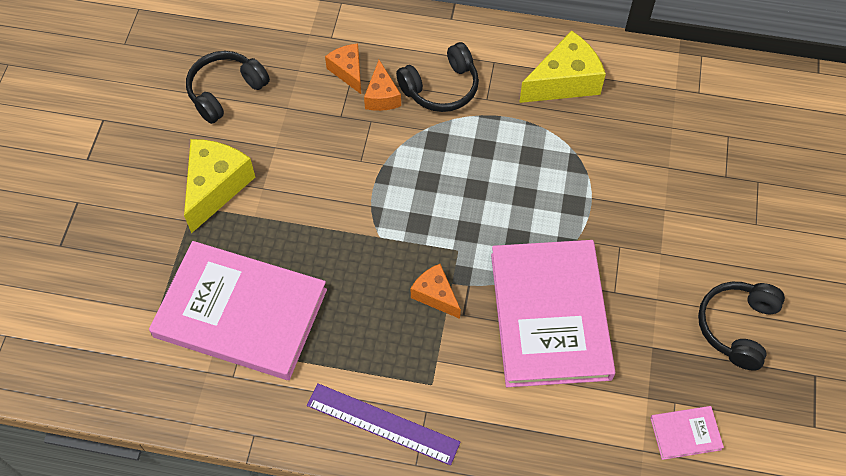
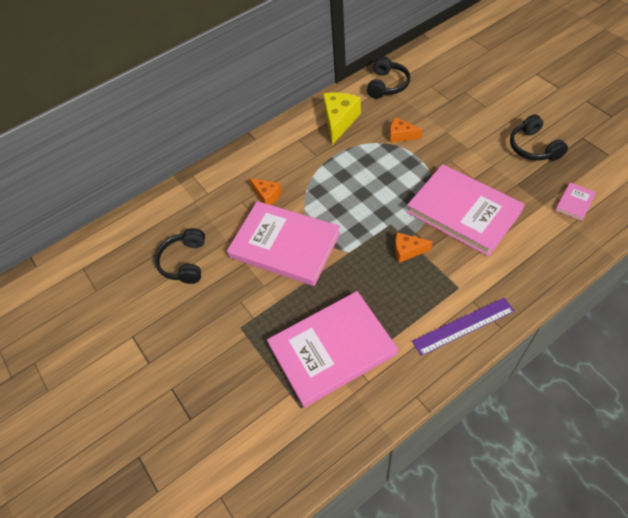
camera: 40 degrees left, 5 degrees down
yellow cheese [184,139,255,233] -> none
orange cheese [325,44,361,94] -> orange cheese moved to [390,117,422,143]
black headphones [396,42,479,112] -> black headphones moved to [367,56,410,99]
none -> pink book [227,201,341,286]

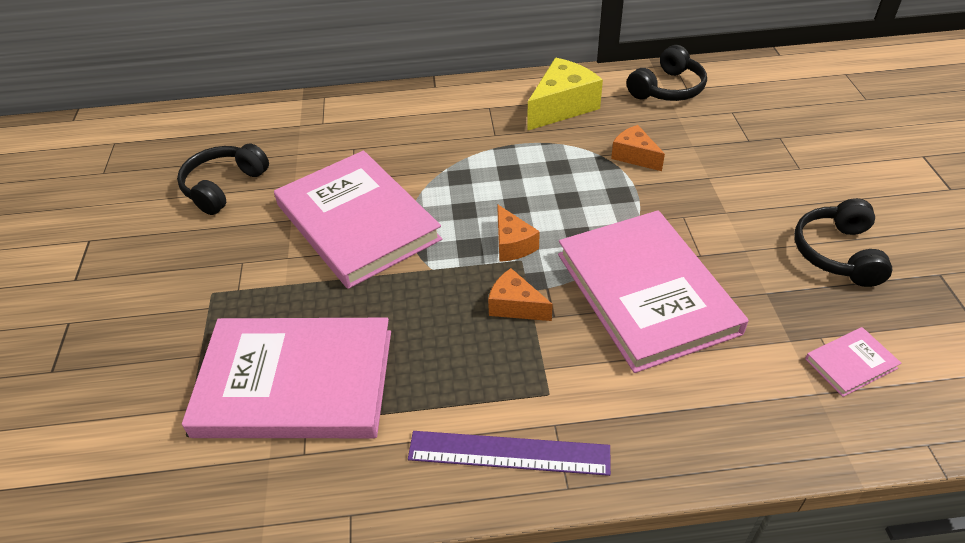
camera: 25 degrees right, 10 degrees down
orange cheese [249,178,282,205] -> orange cheese moved to [497,204,540,262]

